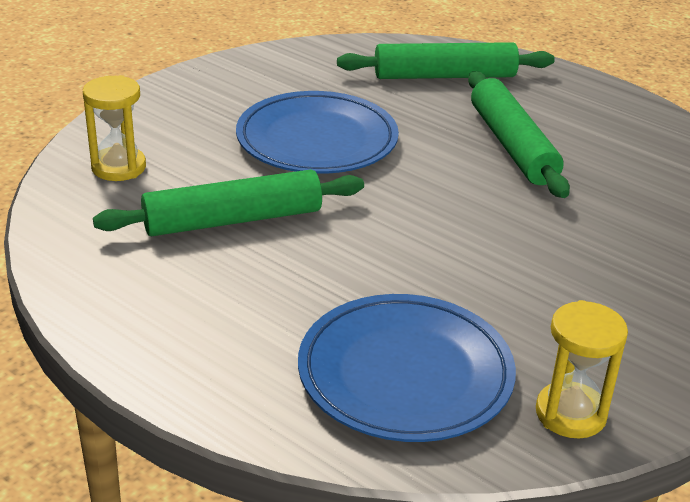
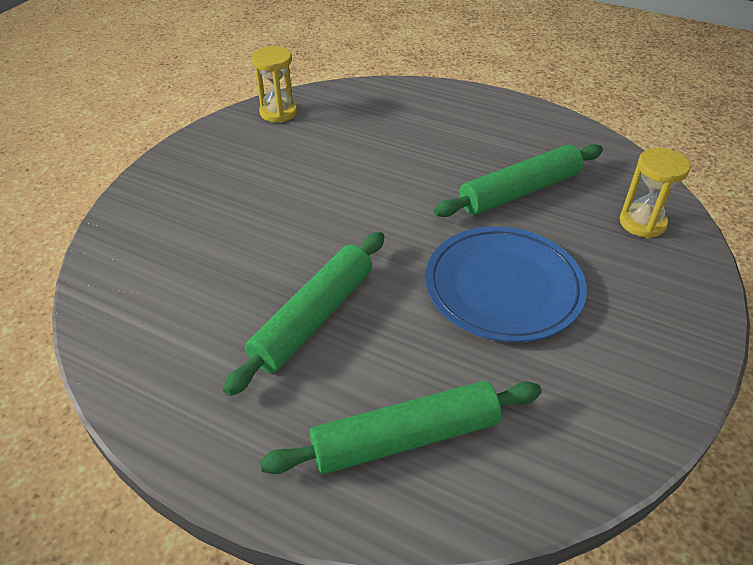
camera: 170 degrees right, 10 degrees up
blue plate [298,294,516,442] -> none
green rolling pin [468,71,570,198] -> green rolling pin turned 60 degrees clockwise [223,232,385,396]

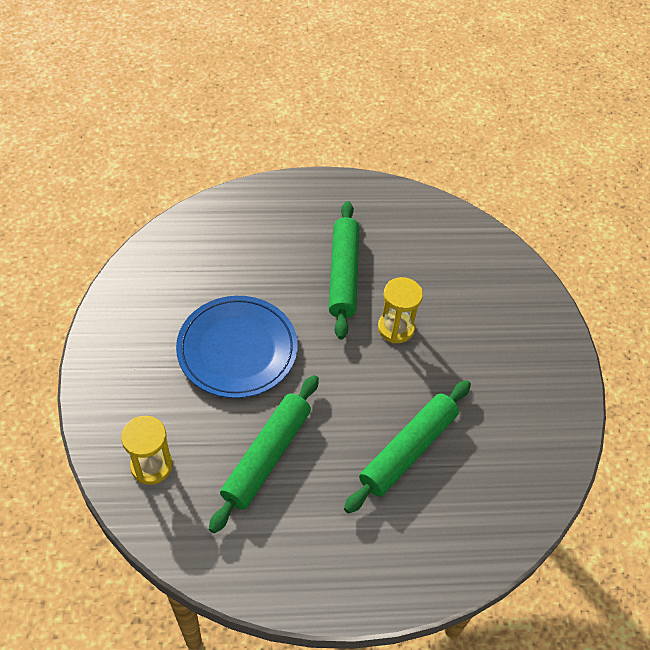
camera: 145 degrees right, 10 degrees up
yellow hourglass [252,46,297,123] -> yellow hourglass moved to [378,277,423,343]
green rolling pin [260,381,542,474] -> green rolling pin moved to [344,380,471,514]

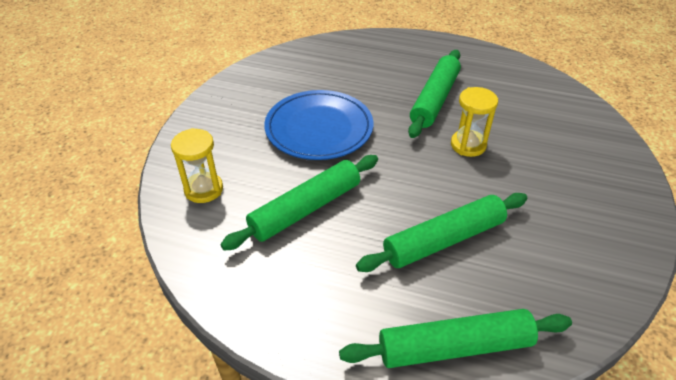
camera: 25 degrees right, 10 degrees down
none -> green rolling pin [339,309,572,368]

